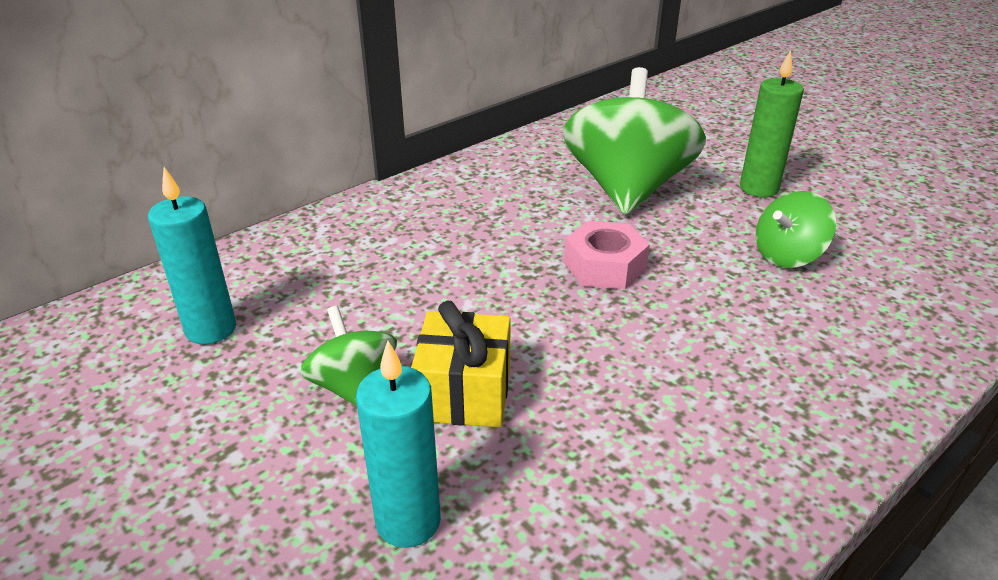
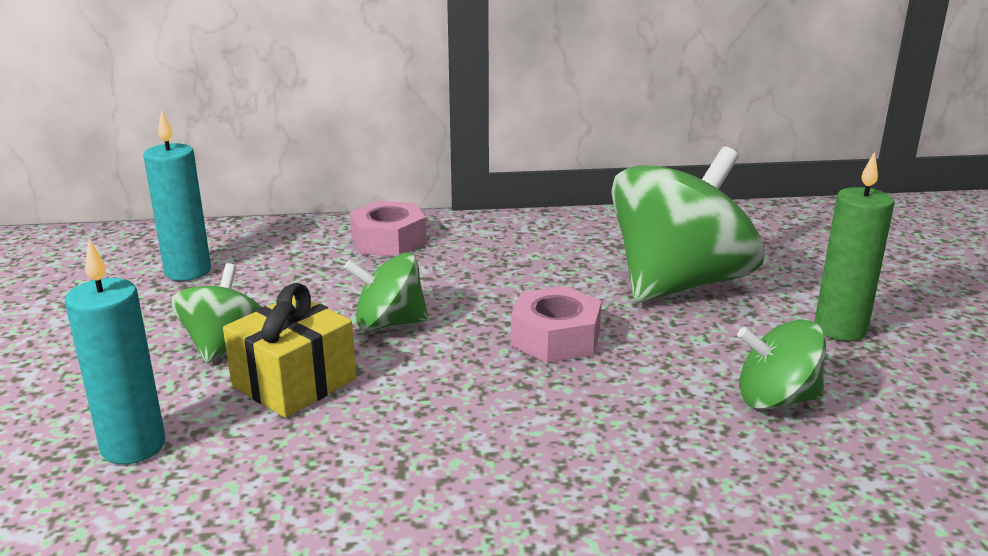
camera: 35 degrees right, 10 degrees down
none -> green spinning top [344,253,429,331]
none -> pink nut [350,201,427,257]

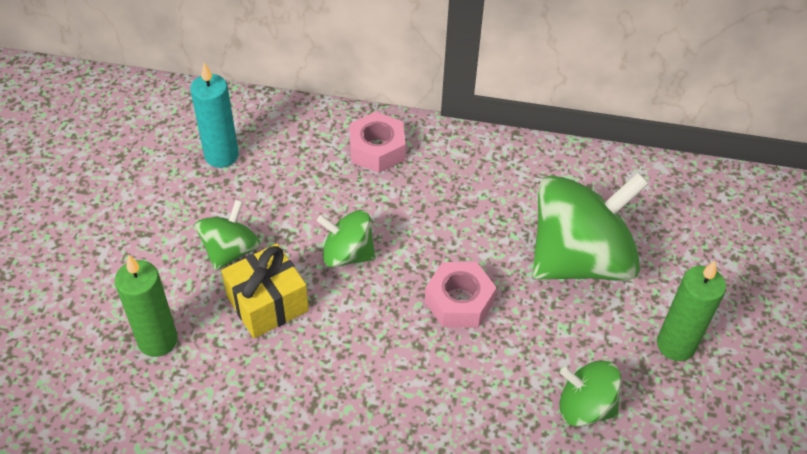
camera: 15 degrees right, 25 degrees up
turquoise candle [65,239,165,464] -> green candle [115,254,178,357]

